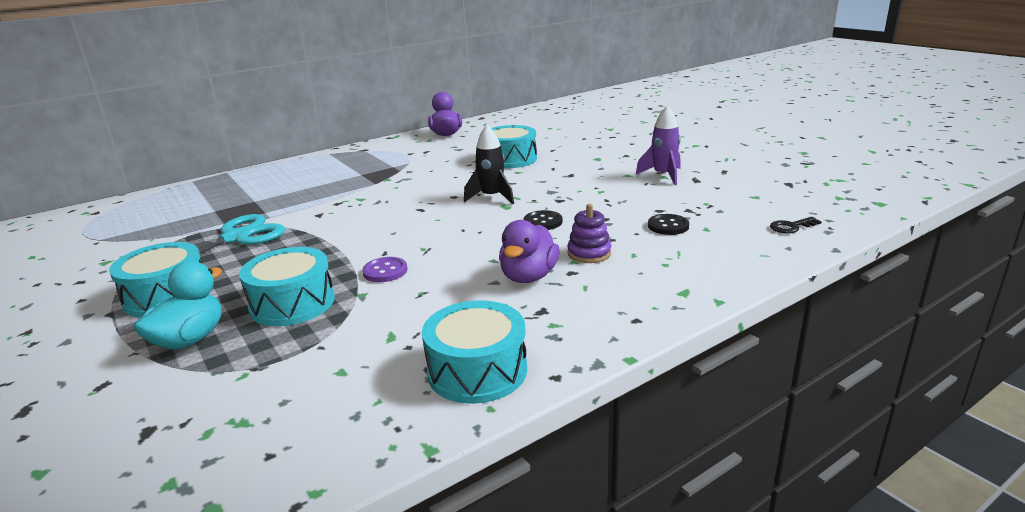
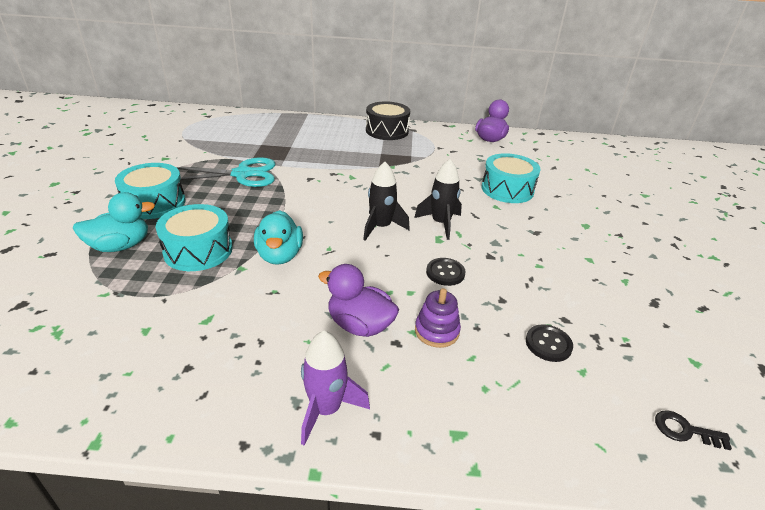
camera: 35 degrees right, 10 degrees up
purple button [362,257,407,282] -> turquoise duck [254,210,303,265]
turquoise drum [422,300,527,404] -> none
purple duck [499,220,560,283] -> purple duck turned 60 degrees clockwise [318,264,399,337]
purple rocket [636,105,681,185] -> purple rocket moved to [301,331,370,446]
none -> black rocket [363,162,410,241]
none -> black drum [366,101,410,140]

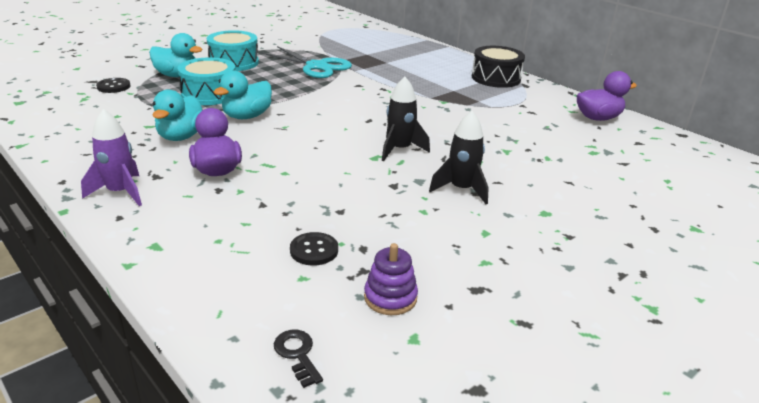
camera: 45 degrees right, 5 degrees down
black rocket [363,162,410,241] -> black rocket moved to [429,111,489,204]
purple stacking toy [415,288,461,348] -> purple stacking toy moved to [364,243,418,315]
black button [426,258,466,286] -> black button moved to [96,78,130,93]
turquoise drum [482,153,541,203] -> none
none -> turquoise duck [152,90,202,141]

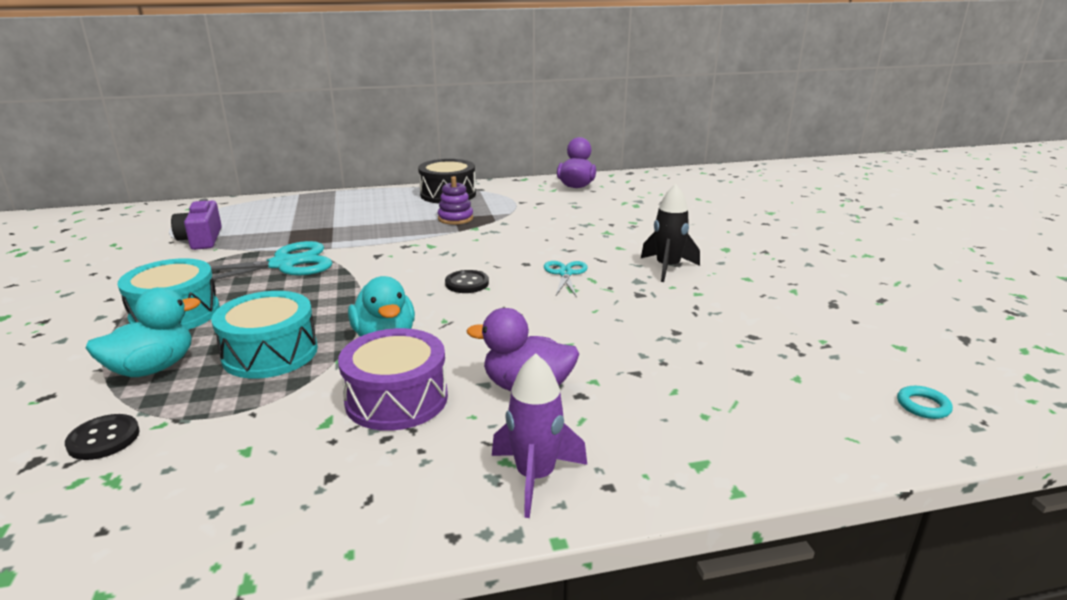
camera: 60 degrees left, 5 degrees down
turquoise duck [152,90,202,141] -> purple drum [338,328,448,431]
black key [274,330,323,388] -> turquoise ring [897,386,953,419]
black button [290,232,338,266] -> black button moved to [445,270,489,293]
purple stacking toy [364,243,418,315] -> purple stacking toy moved to [438,176,473,225]
black rocket [382,77,430,161] -> turquoise scissors [544,261,588,297]
none -> purple camera [171,199,222,250]

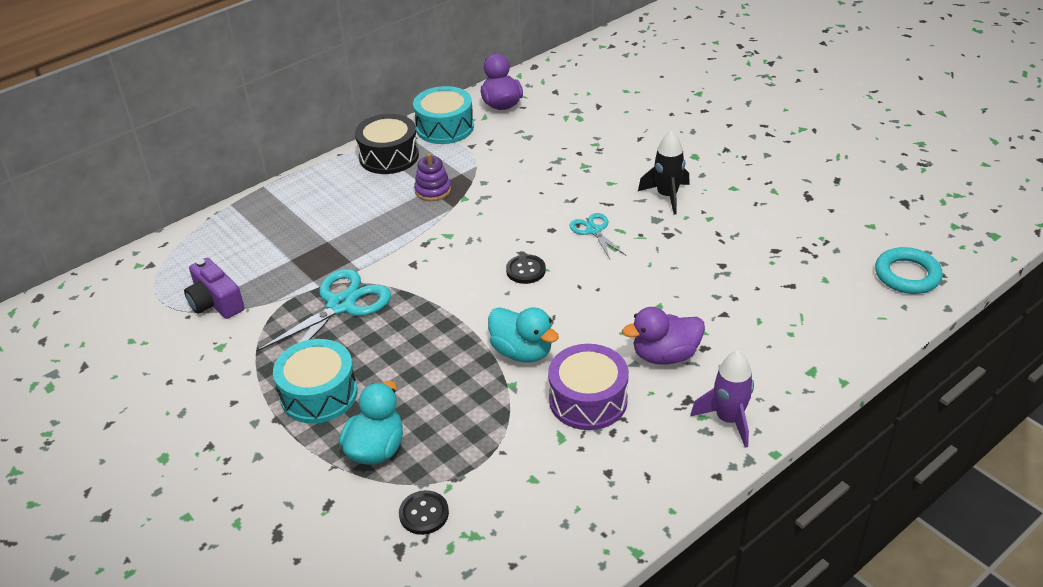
camera: 25 degrees left, 15 degrees up
turquoise drum [212,291,318,378] -> turquoise drum moved to [413,86,474,144]
turquoise ring [897,386,953,419] -> turquoise ring [875,247,943,294], size x1.91

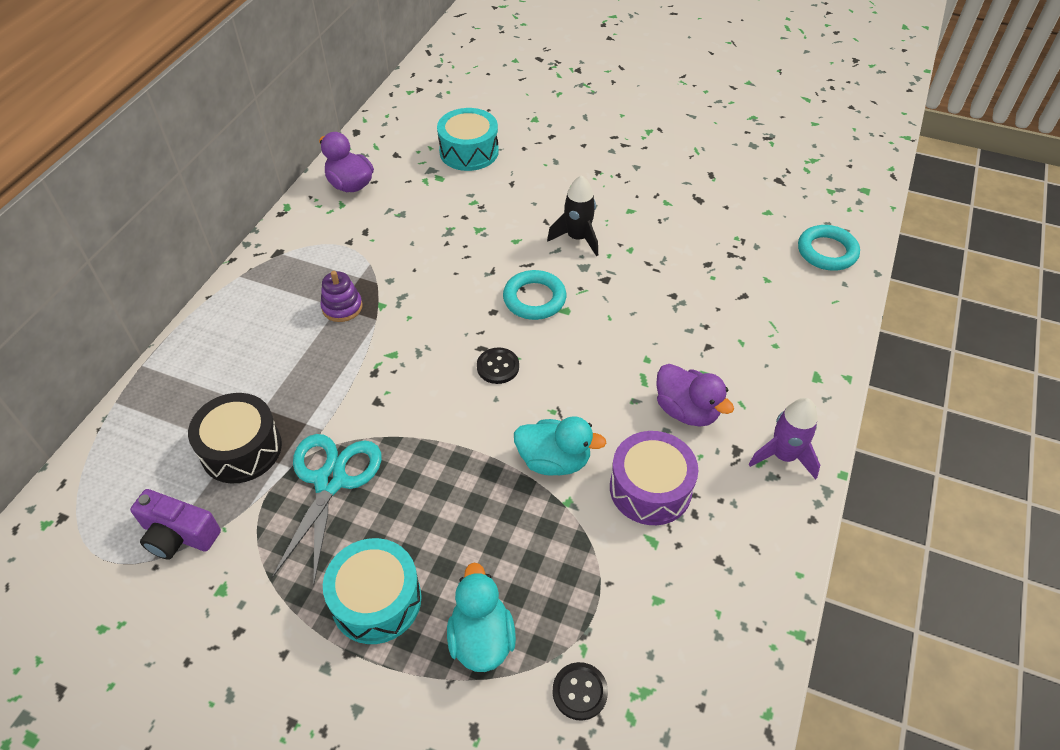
camera: 30 degrees left, 10 degrees up
black drum [355,114,419,174] -> black drum moved to [188,393,282,483]
turquoise drum [413,86,474,144] -> turquoise drum moved to [437,108,499,171]
turquoise scissors [569,213,626,259] -> turquoise ring [503,270,566,320]
purple duck [622,307,705,365] -> purple duck turned 90 degrees counterclockwise [656,364,734,427]

